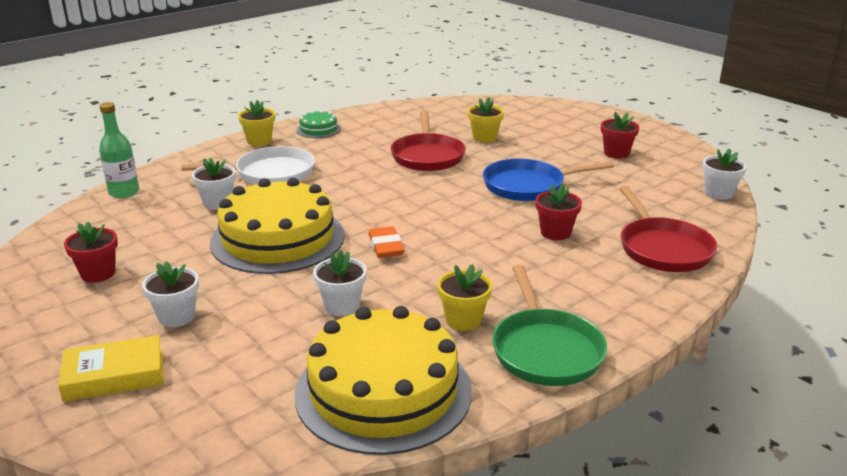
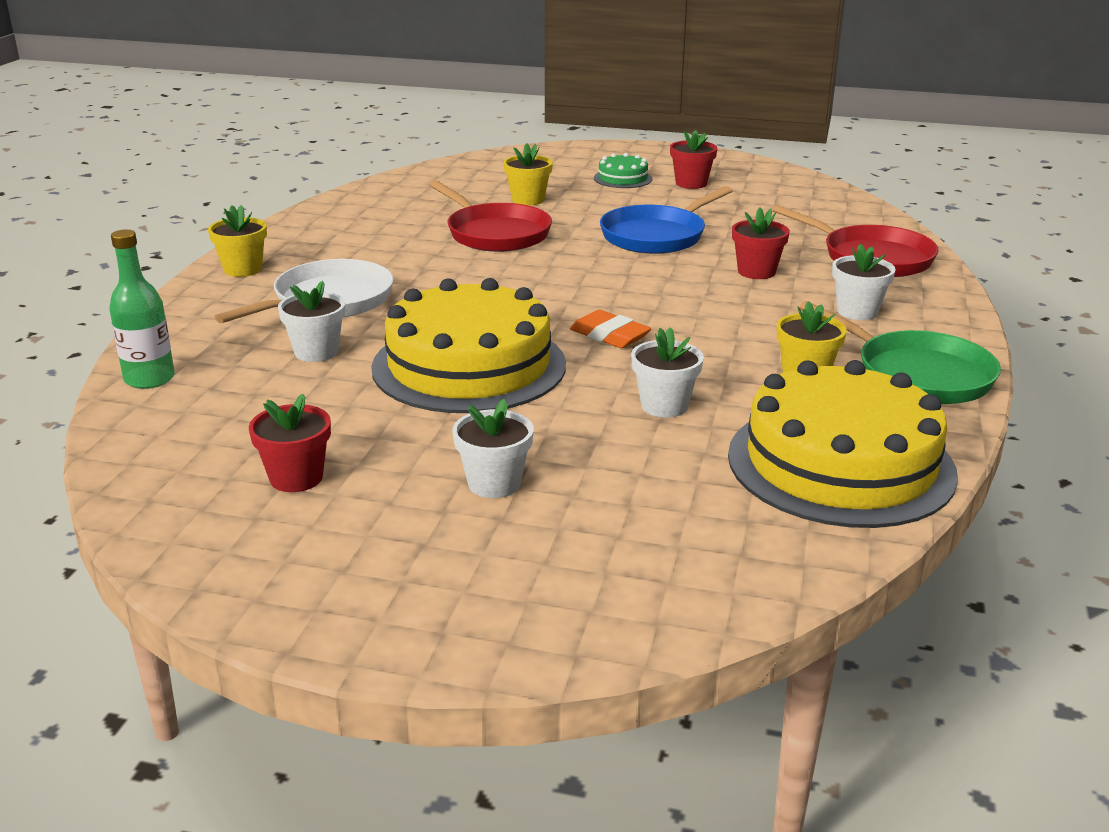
camera: 35 degrees left, 0 degrees up
yellow book [58,335,163,402] -> none
green cake [296,110,341,138] -> green cake moved to [594,153,652,188]
white flower pot [702,148,747,200] -> white flower pot moved to [832,244,896,320]

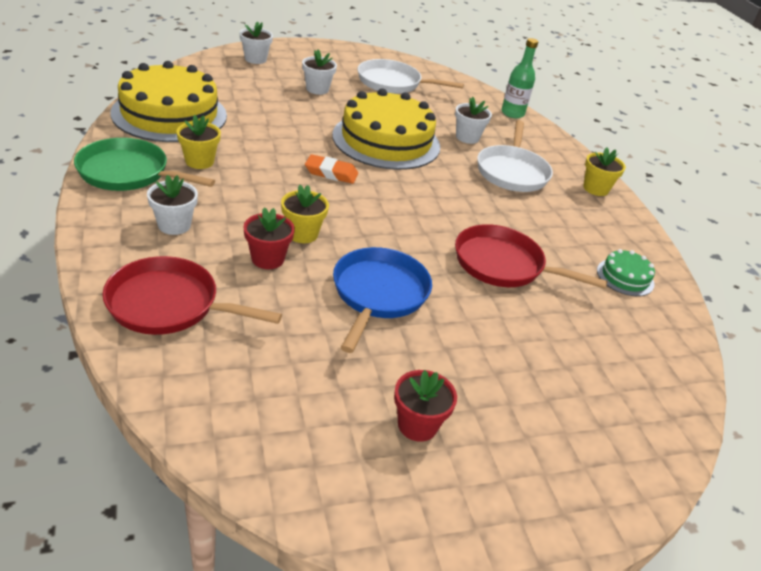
camera: 145 degrees right, 10 degrees up
red flower pot [249,394,331,492] -> white pan [358,59,464,94]
yellow flower pot [503,143,553,205] -> yellow flower pot moved to [281,185,329,243]
green cake [594,153,652,188] -> green cake moved to [597,249,655,296]
white flower pot [631,328,704,418] -> white flower pot moved to [240,21,273,64]

